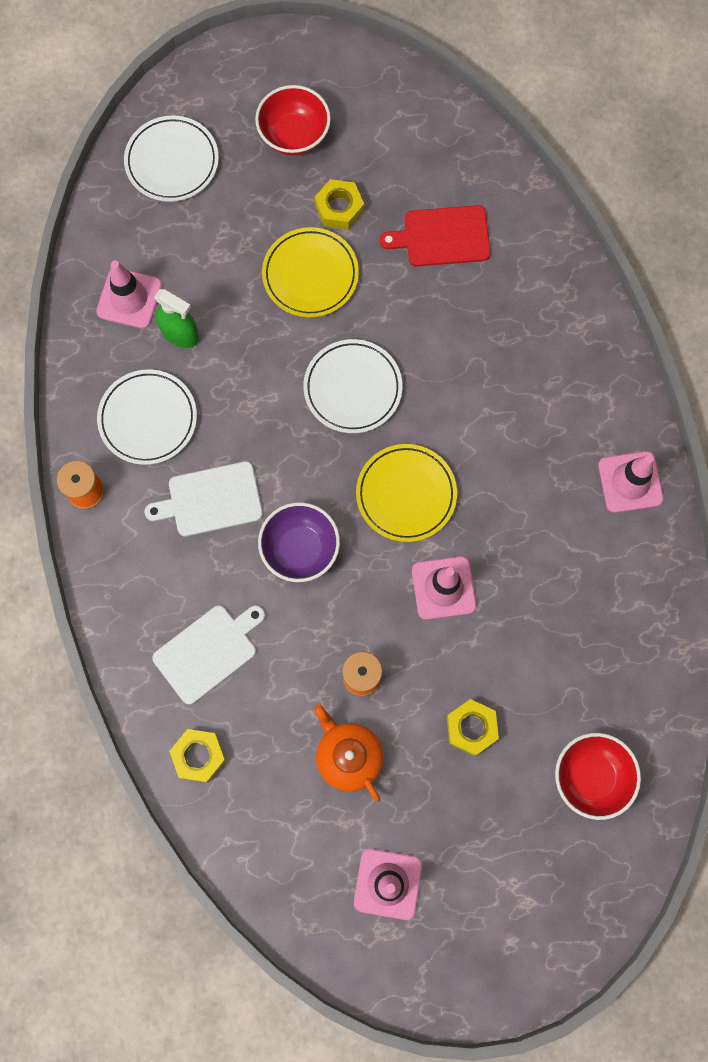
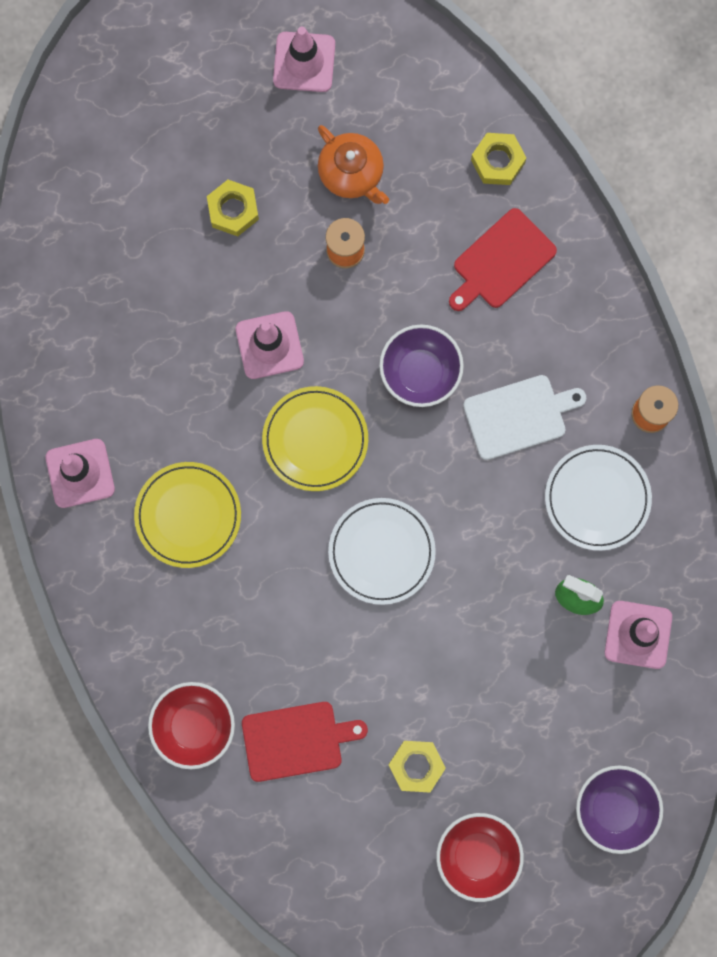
camera: 175 degrees right, 5 degrees up
white plate [124,115,219,202] -> purple bowl [576,765,663,854]
white cutting board [152,605,265,705] -> red cutting board [449,208,557,311]
yellow plate [262,227,359,317] -> yellow plate moved to [134,462,241,568]
red bowl [555,733,641,820] -> red bowl moved to [148,682,235,769]

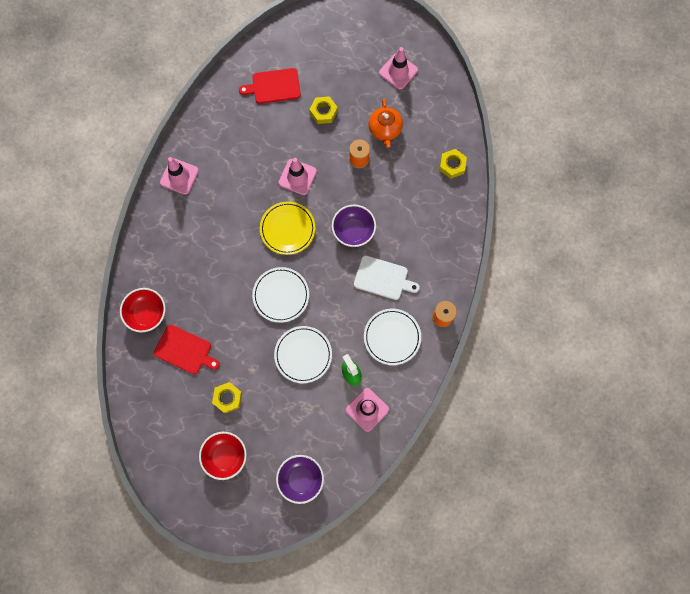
camera: 35 degrees right, 5 degrees down
yellow plate [134,462,241,568] -> none
red cutting board [449,208,557,311] -> red cutting board moved to [239,68,301,104]
none -> white plate [274,326,332,383]

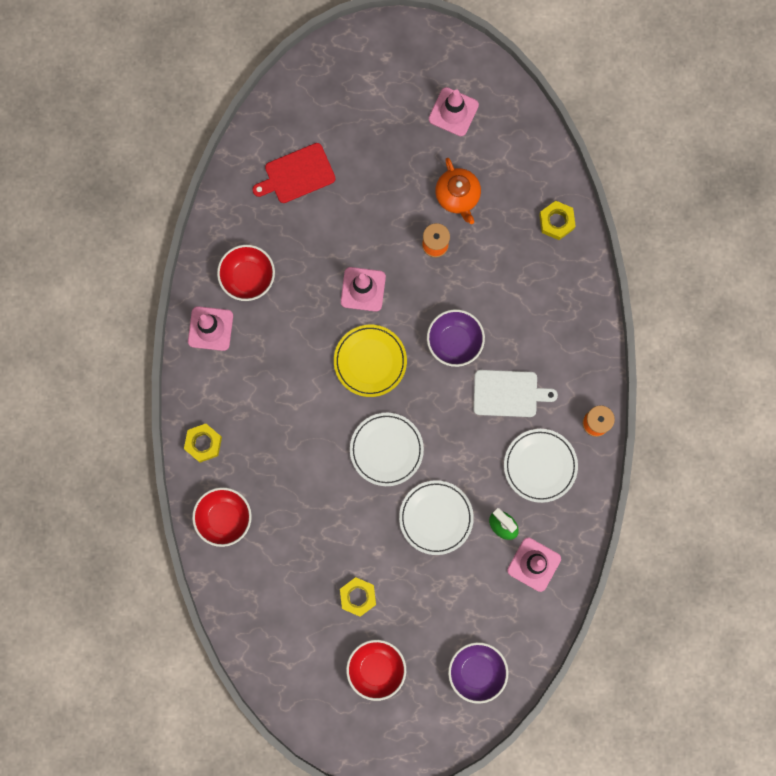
camera: 15 degrees left, 5 degrees up
red cutting board [154,325,220,374] -> none
yellow nut [309,96,338,124] -> yellow nut moved to [184,424,222,462]
none -> red bowl [217,245,275,301]

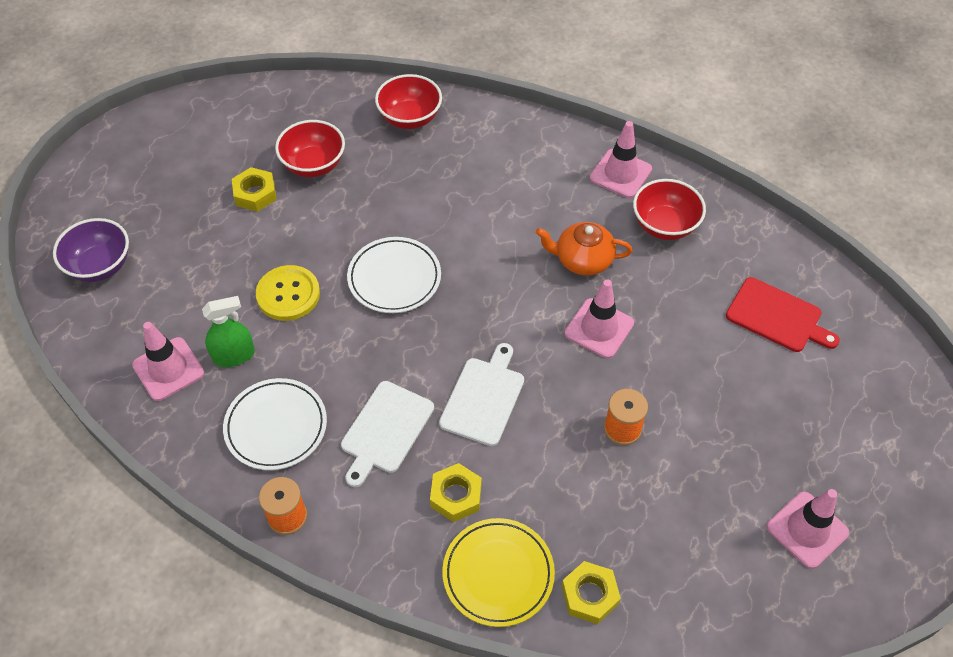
camera: 115 degrees right, 25 degrees down
yellow nut [184,424,222,462] -> yellow nut moved to [430,463,482,522]
red cutting board [252,143,336,203] -> red cutting board turned 120 degrees clockwise [726,277,840,352]
yellow plate [334,325,407,397] -> yellow plate moved to [442,518,555,627]
red bowl [346,640,406,701] -> red bowl moved to [275,120,345,177]
white plate [399,480,474,555] -> yellow button [256,265,320,321]
purple bowl [427,309,485,367] -> white cutting board [439,343,524,446]
orange teapot [435,158,481,224] -> orange teapot moved to [536,222,632,276]

